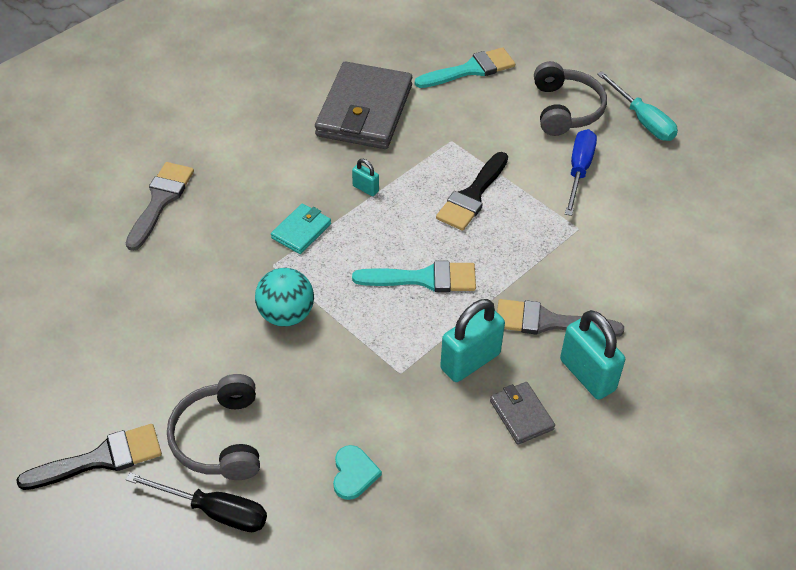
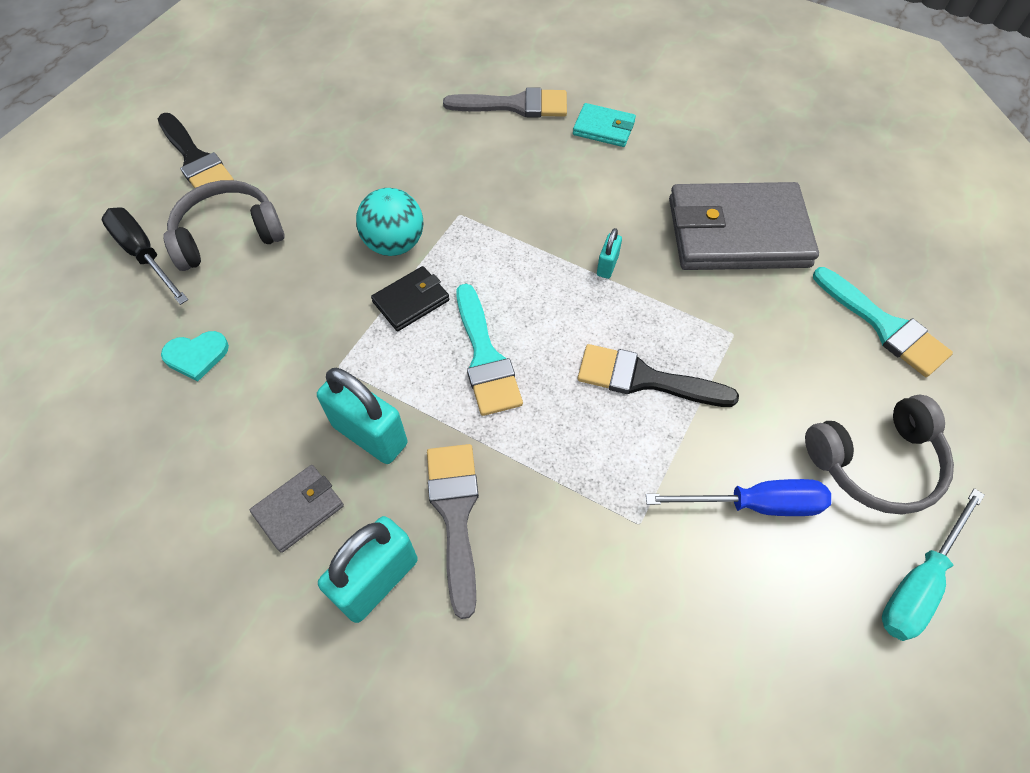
camera: 75 degrees right, 10 degrees up
black screwdriver [126,473,267,532] -> black screwdriver turned 135 degrees clockwise [102,207,188,305]
turquoise wallet [271,204,331,254] -> turquoise wallet moved to [573,103,636,147]
none -> black wallet [371,266,449,331]

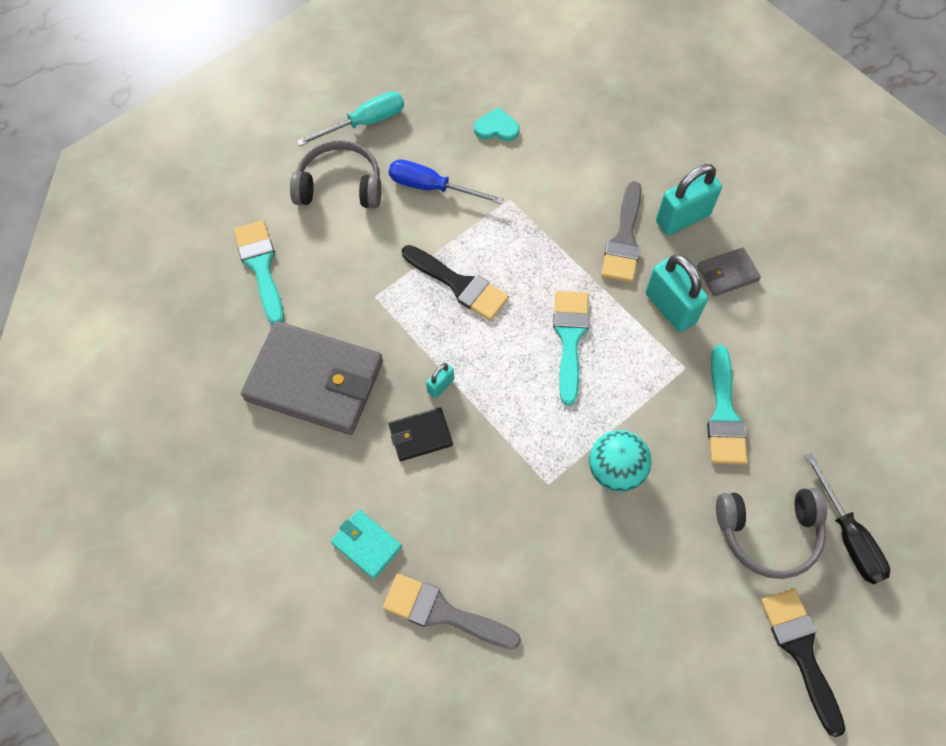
camera: 160 degrees left, 5 degrees up
turquoise heart [161,331,229,381] -> turquoise heart moved to [474,108,519,141]
black wallet [371,266,449,331] -> black wallet moved to [389,407,453,461]
none -> turquoise brush [707,345,747,464]

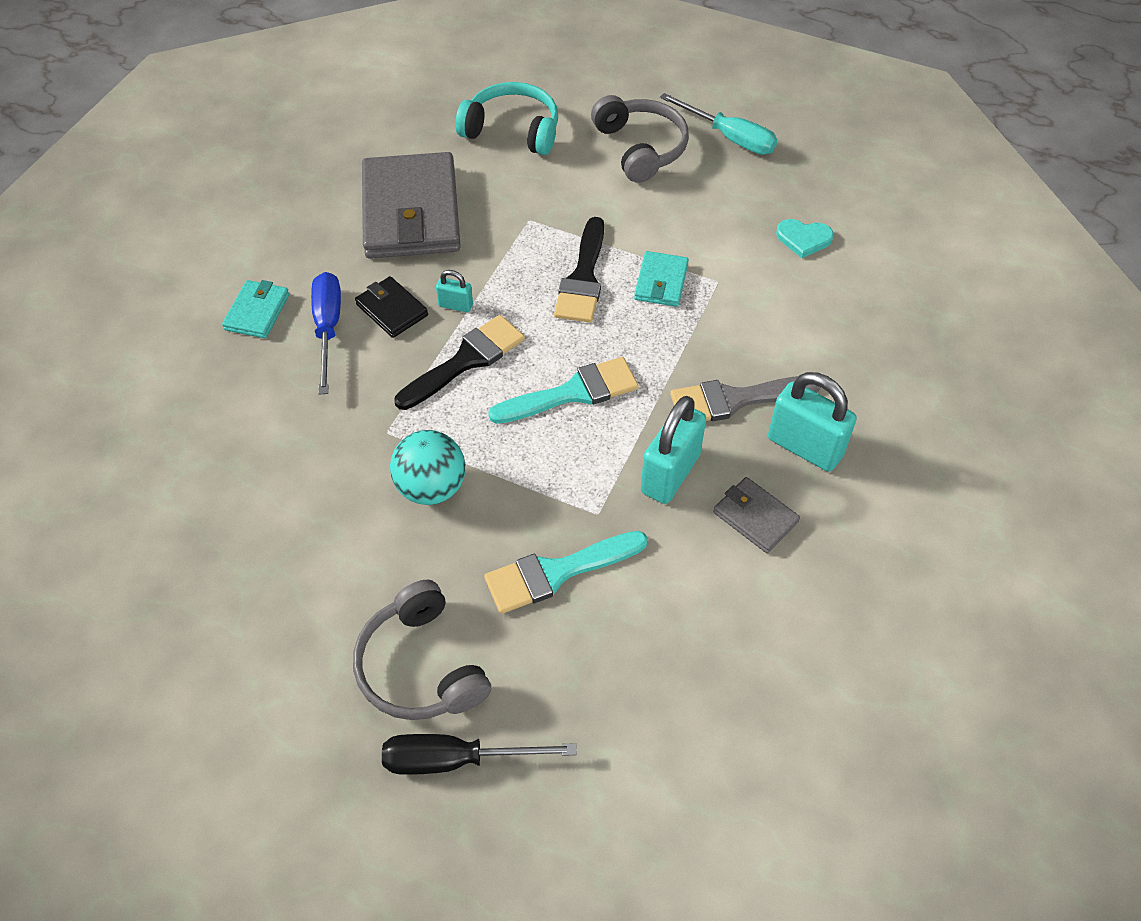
camera: 65 degrees right, 10 degrees down
turquoise brush [234,221,284,325] -> turquoise headphones [455,82,558,155]
grey brush [383,574,521,649] -> none
blue screwdriver [389,160,504,204] -> blue screwdriver moved to [311,272,341,395]
turquoise heart [474,108,519,141] -> turquoise heart turned 120 degrees clockwise [776,219,834,258]
black brush [760,588,845,737] -> black brush moved to [394,315,525,410]
black screwdriver [805,453,890,585] -> black screwdriver turned 45 degrees clockwise [382,734,577,775]
none -> turquoise wallet [634,251,689,307]

